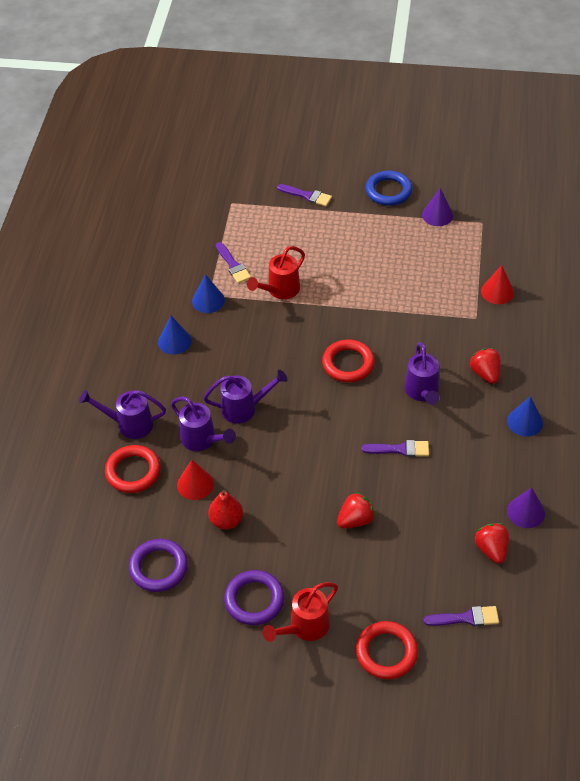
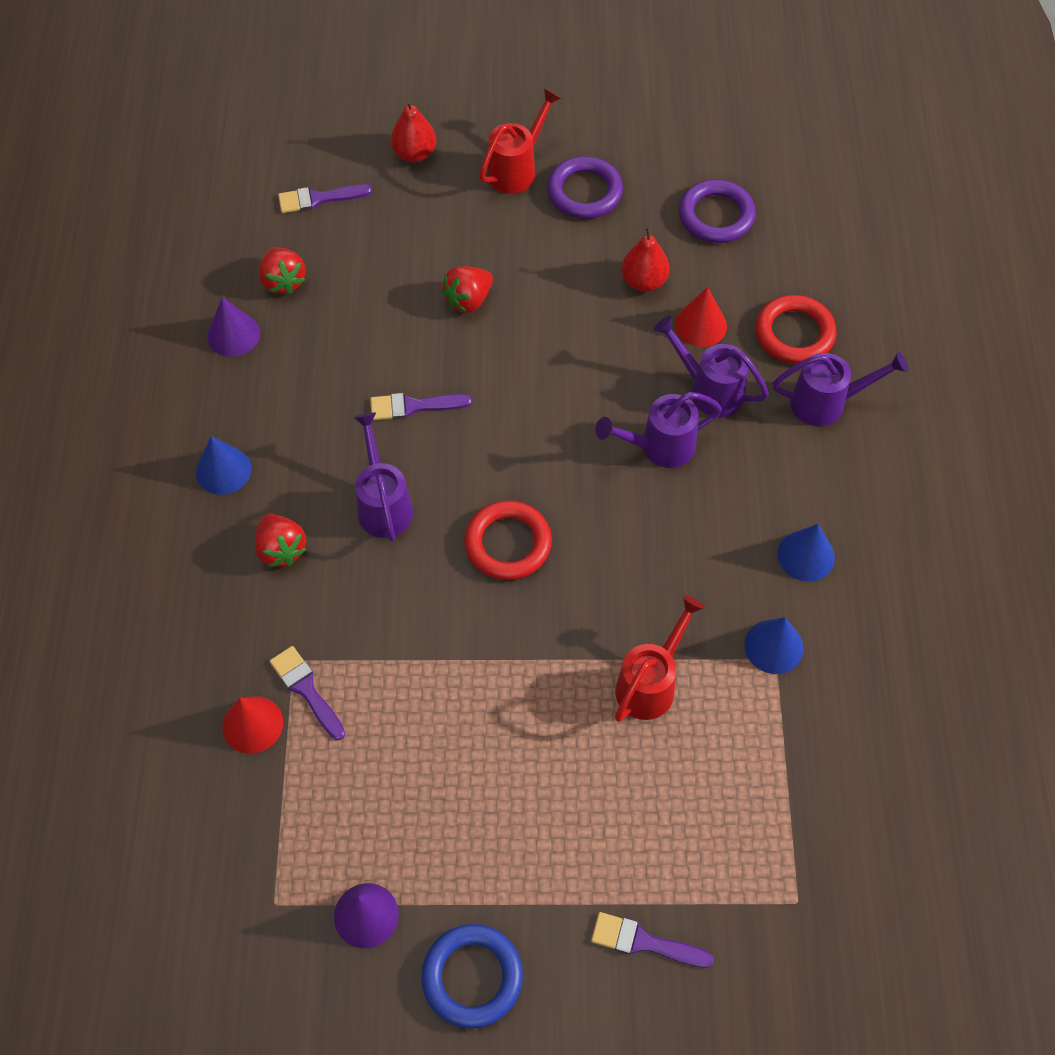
camera: 170 degrees right, 10 degrees up
purple brush [216,242,251,283] -> purple brush moved to [270,646,345,740]
red ring [356,621,418,679] -> red pear [391,100,436,162]

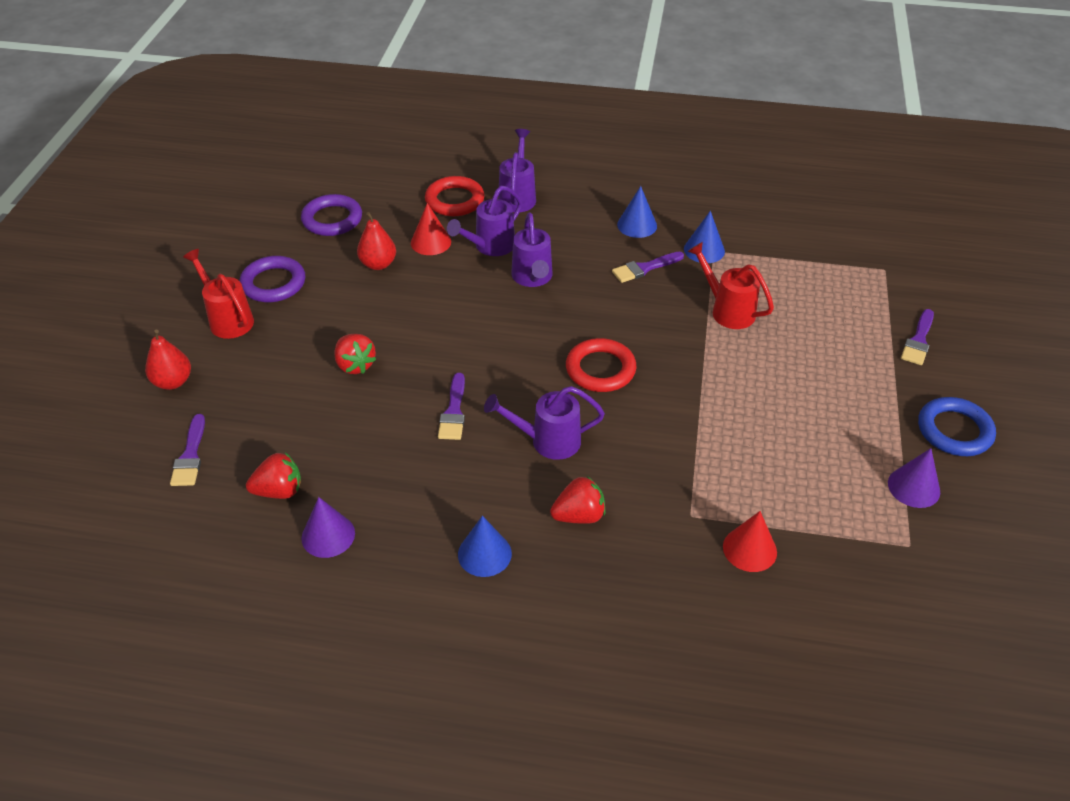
camera: 80 degrees left, 15 degrees down
purple brush [270,646,345,740] -> purple brush moved to [612,251,684,283]

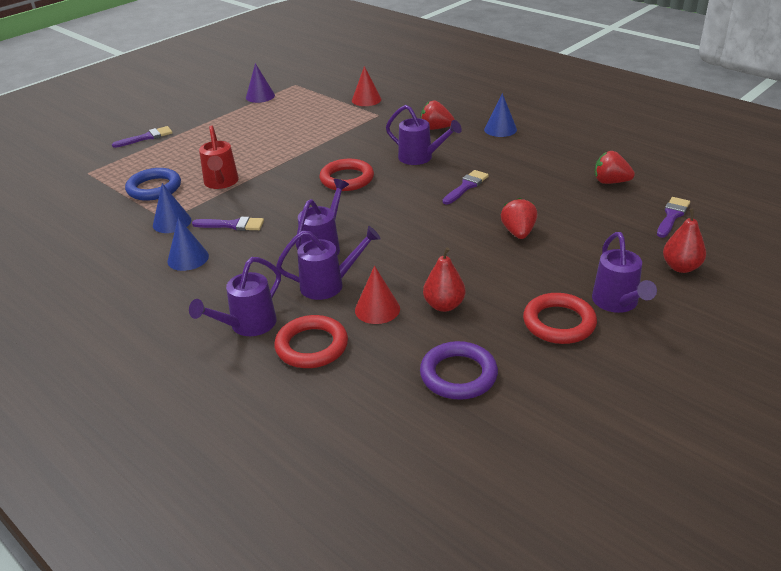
camera: 145 degrees left, 10 degrees down
red watering can [183,249,254,339] -> purple watering can [592,232,657,313]
purple ring [240,256,305,302] -> red ring [523,293,597,344]
purple cone [301,497,355,558] -> none
blue ring [918,397,996,456] -> blue ring moved to [125,168,181,201]

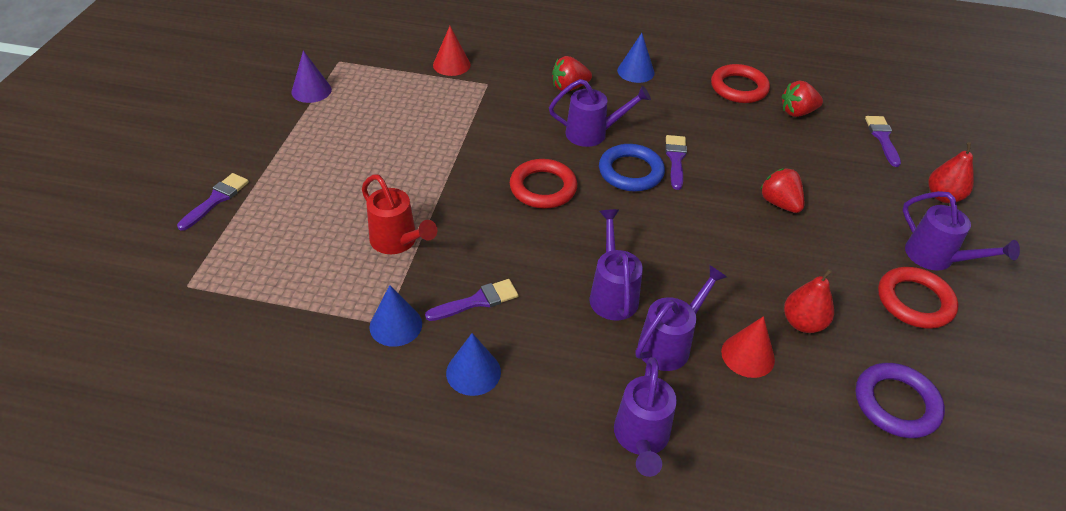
camera: 35 degrees left, 10 degrees up
blue ring [125,168,181,201] -> blue ring moved to [599,144,665,192]
red ring [274,315,348,368] -> red ring moved to [711,64,770,103]

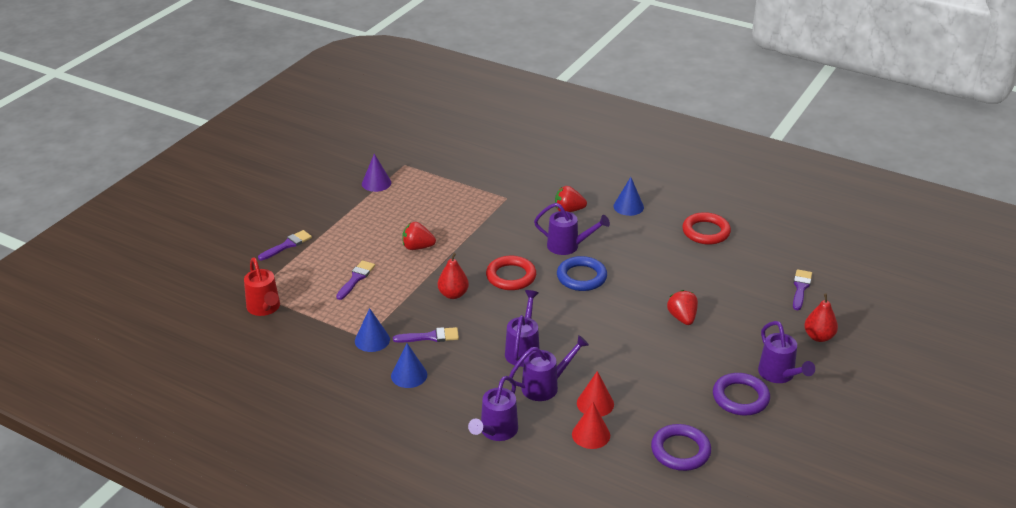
camera: 20 degrees right, 10 degrees down
red watering can [362,174,438,254] -> red watering can moved to [244,257,280,316]
red cone [433,26,471,76] -> red cone moved to [572,402,610,449]
purple brush [665,135,687,190] -> purple brush moved to [336,260,375,300]
red strawberry [782,80,823,117] -> red strawberry moved to [402,222,436,250]
red pear [784,269,834,333] -> red pear moved to [438,253,469,299]
red ring [878,267,958,329] -> purple ring [713,373,770,416]

